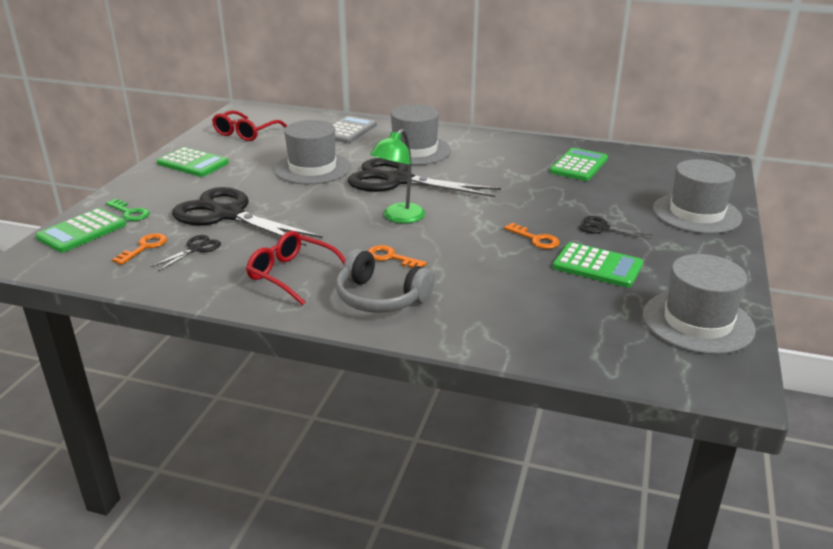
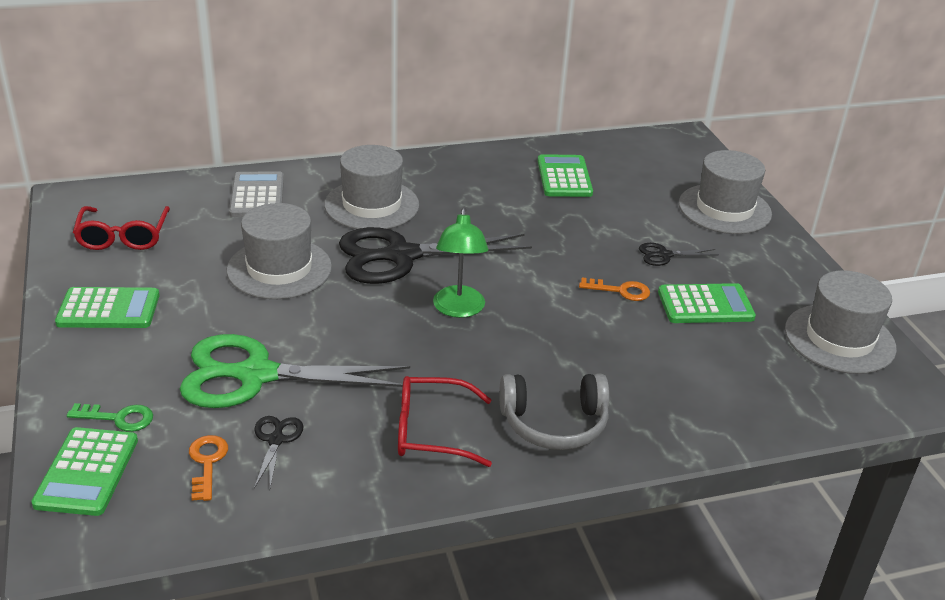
camera: 35 degrees left, 5 degrees up
black scissors [172,187,323,246] -> green scissors [180,334,410,408]
orange key [368,245,427,268] -> none

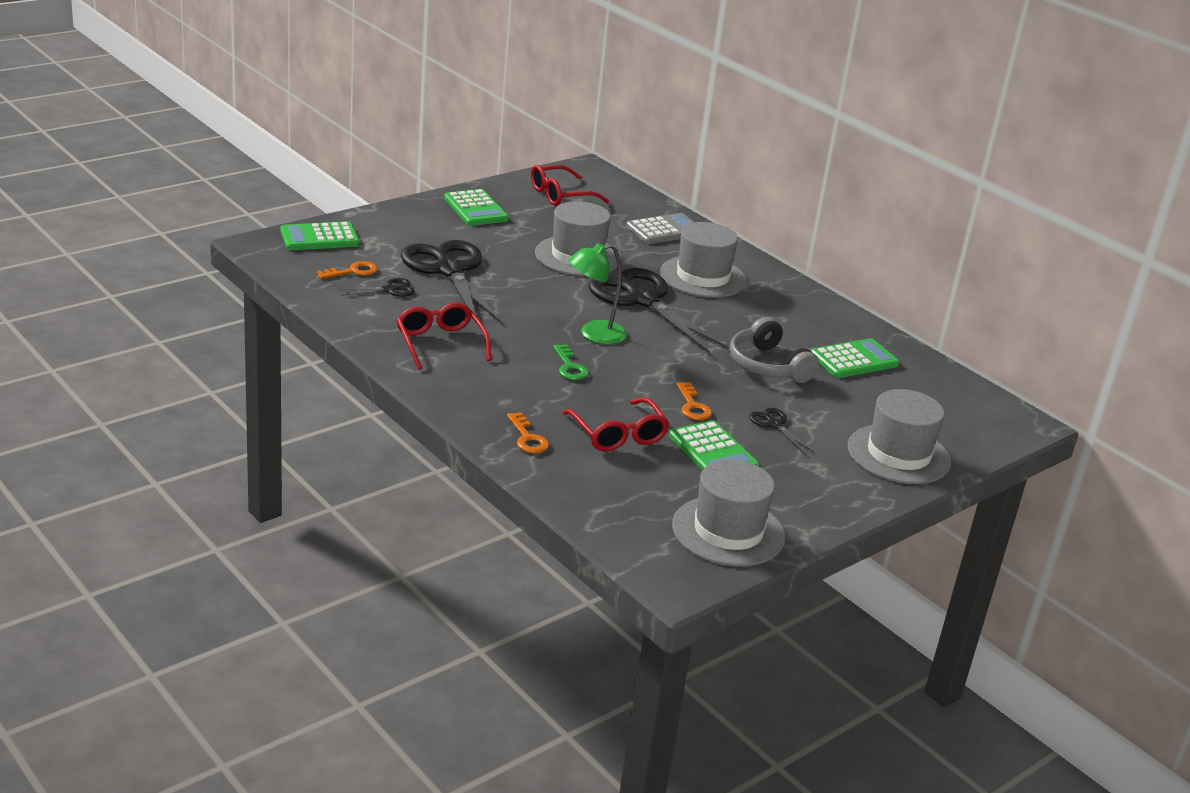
camera: 65 degrees right, 5 degrees down
green key [67,403,153,432] -> green key moved to [553,344,589,380]
green scissors [180,334,410,408] -> black scissors [401,240,502,323]
grey headphones [499,374,610,450] -> grey headphones moved to [729,317,819,383]
none -> orange key [507,412,549,453]
none -> red glasses [562,397,669,451]

